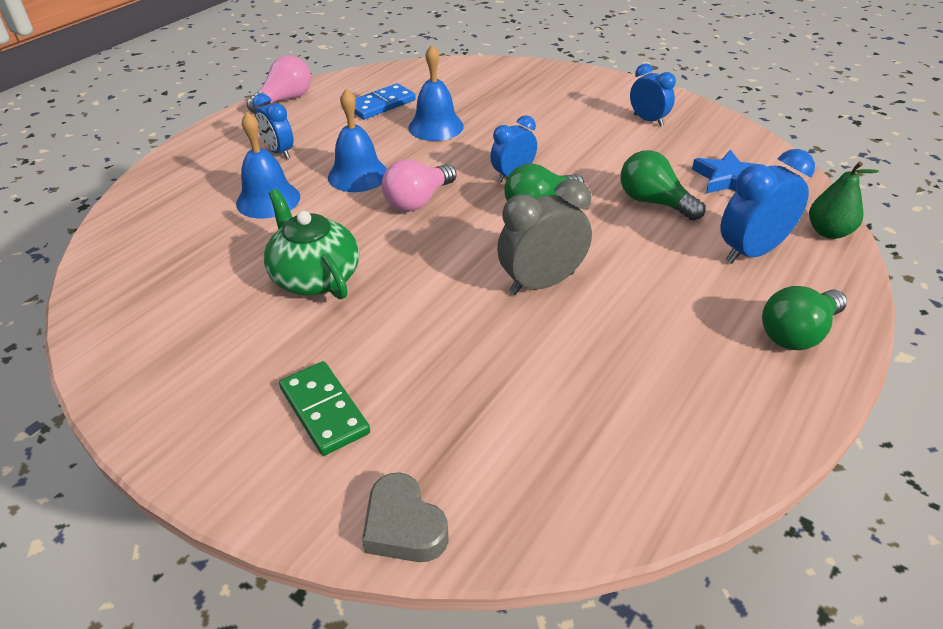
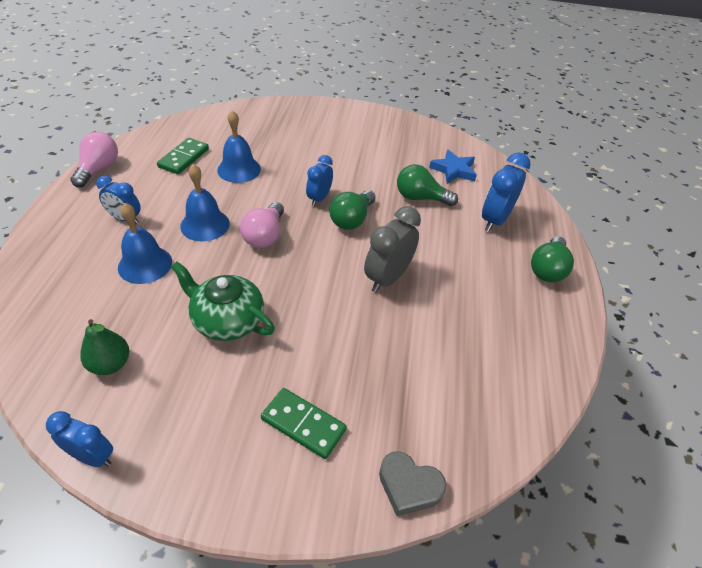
camera: 30 degrees left, 5 degrees up
blue domino [354,83,416,119] -> green domino [157,138,209,174]
blue clock [630,64,676,126] -> blue clock moved to [46,411,113,467]
green pear [809,162,879,239] -> green pear moved to [80,319,129,375]

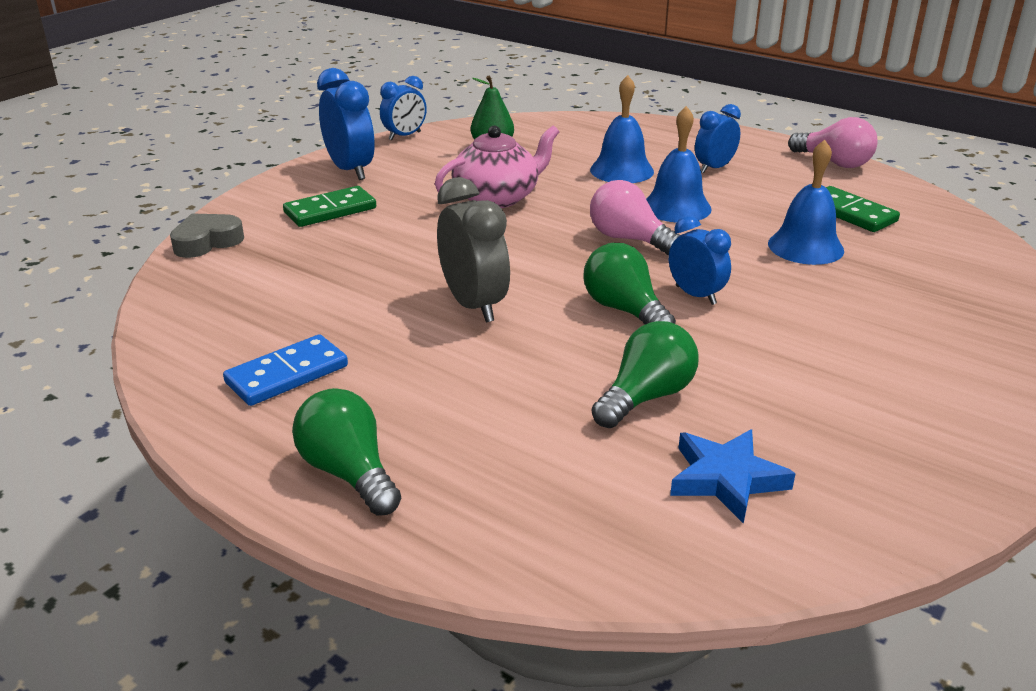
camera: 120 degrees right, 15 degrees down
green teapot [171,262,275,341] -> pink teapot [435,126,559,208]
blue clock [482,152,531,232] -> blue clock moved to [317,68,375,180]
none -> blue domino [223,334,348,406]

